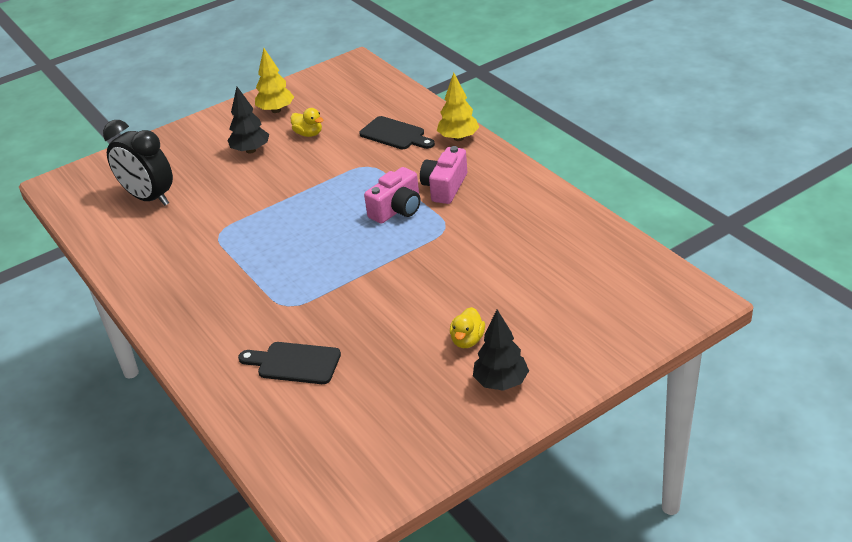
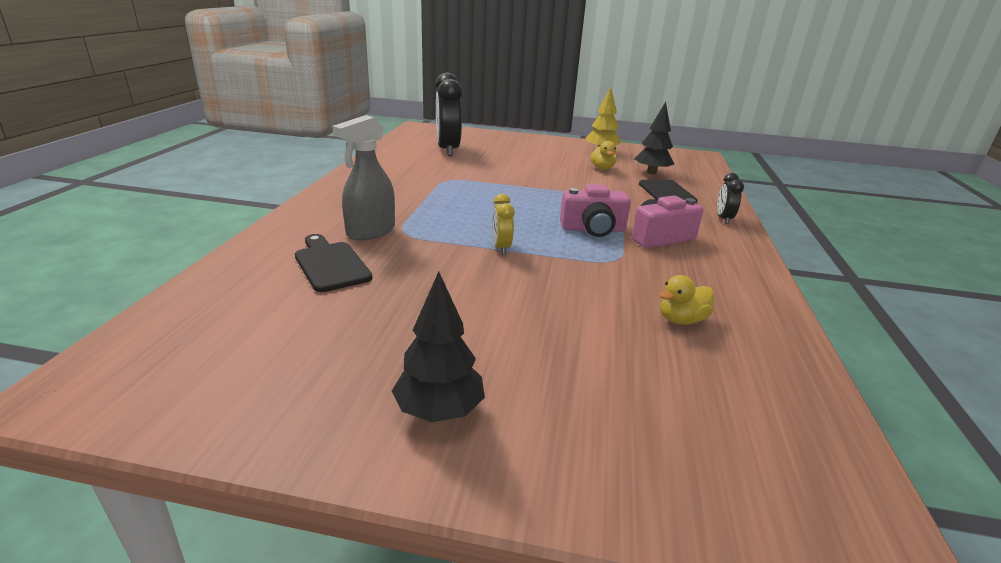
camera: 40 degrees right, 10 degrees down
black tree [227,87,269,154] -> black tree moved to [634,102,674,175]
yellow tree [437,73,479,141] -> black clock [717,173,744,224]
yellow duck [450,307,485,348] -> yellow duck moved to [659,275,714,325]
none -> grey spray bottle [332,115,395,240]
none -> yellow clock [492,194,515,255]

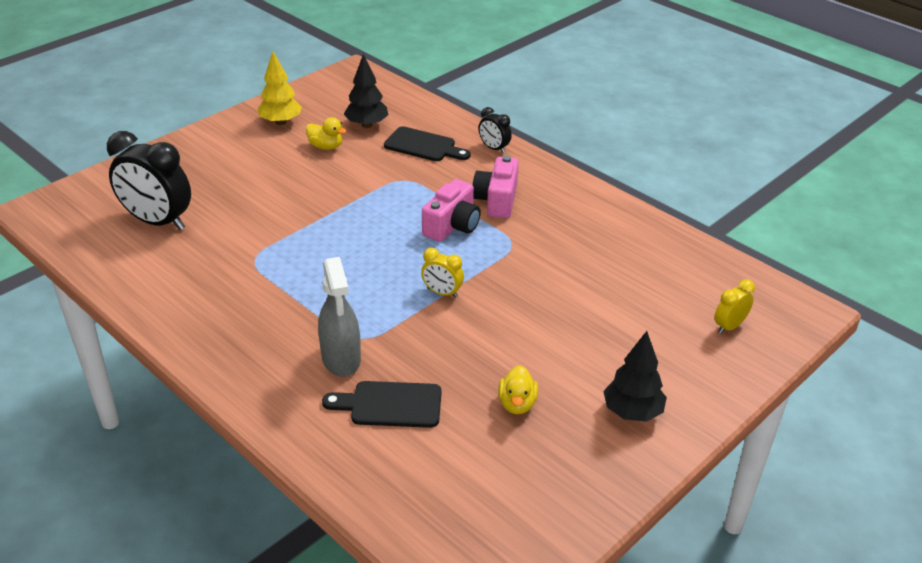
camera: 55 degrees left, 10 degrees up
yellow duck [659,275,714,325] -> yellow duck moved to [498,365,538,414]
none -> yellow clock [715,279,755,334]

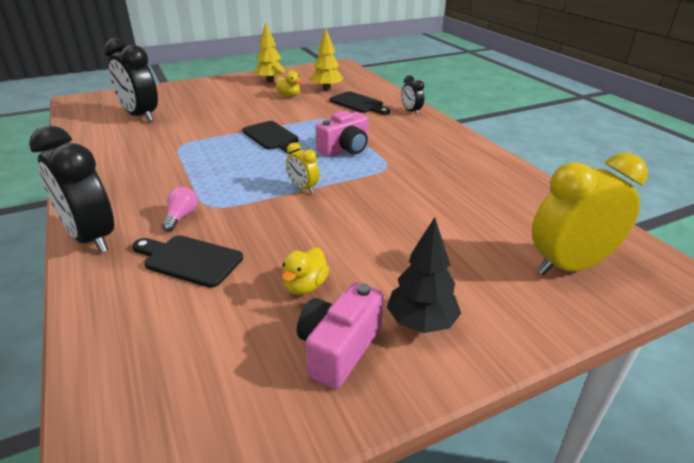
camera: 20 degrees right, 5 degrees down
grey spray bottle [318,257,361,377] -> pink light bulb [162,187,198,232]
black tree [344,54,388,128] -> yellow tree [310,29,343,91]
pink camera [473,155,519,218] -> pink camera moved to [297,282,383,389]
yellow clock [715,279,755,334] -> yellow clock [532,153,648,275], size x2.06
none -> black clock [29,125,114,253]
none -> black cutting board [242,121,299,154]

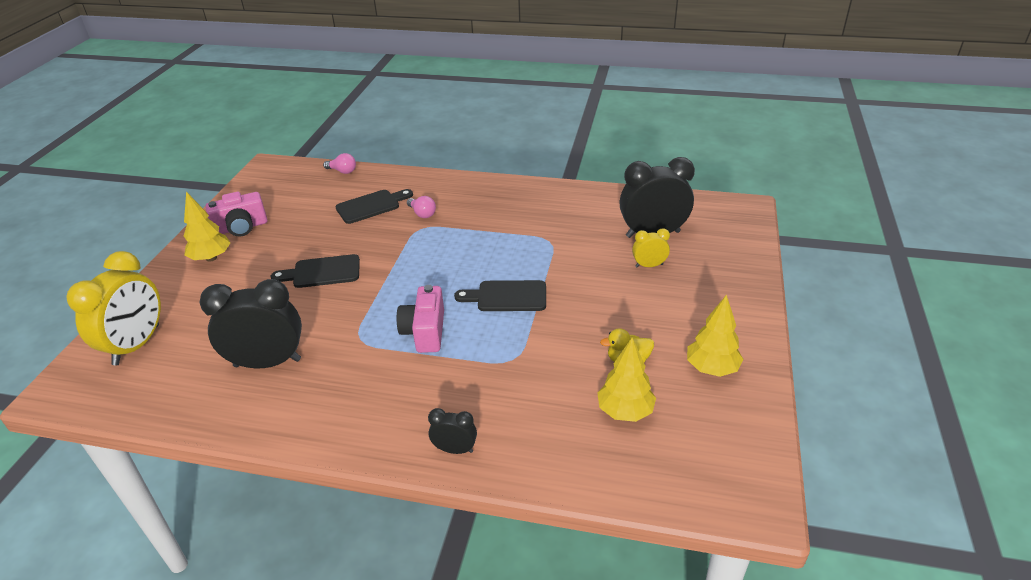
camera: 130 degrees right, 5 degrees up
black clock [29,125,114,253] -> black clock moved to [199,279,302,368]
yellow duck [282,247,329,295] -> none
yellow clock [286,142,320,194] -> yellow clock moved to [632,228,670,267]
pink camera [297,282,383,389] -> pink camera turned 90 degrees clockwise [205,192,268,236]
black cutting board [330,91,390,115] -> black cutting board moved to [271,254,360,288]
black tree [387,217,461,333] -> yellow tree [184,192,231,262]
none -> pink light bulb [323,153,356,174]

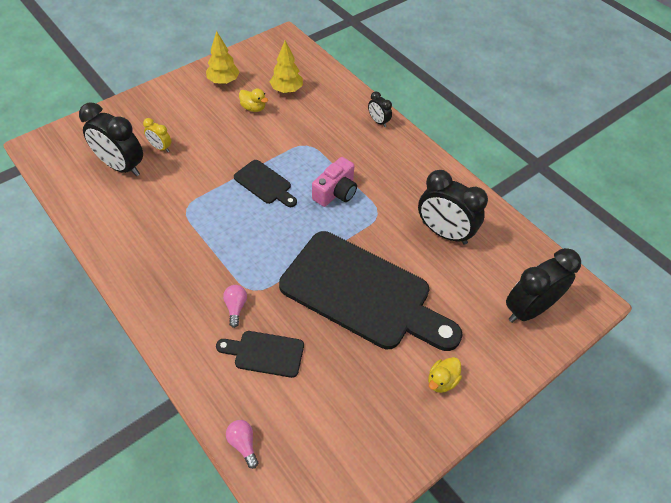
camera: 145 degrees left, 15 degrees up
yellow clock [66,251,161,365] -> black clock [506,248,581,323]
yellow tree [184,192,231,262] -> yellow duck [428,357,462,393]
pink camera [205,192,268,236] -> none
black cutting board [271,254,360,288] -> black cutting board [279,231,463,351], size x2.27

